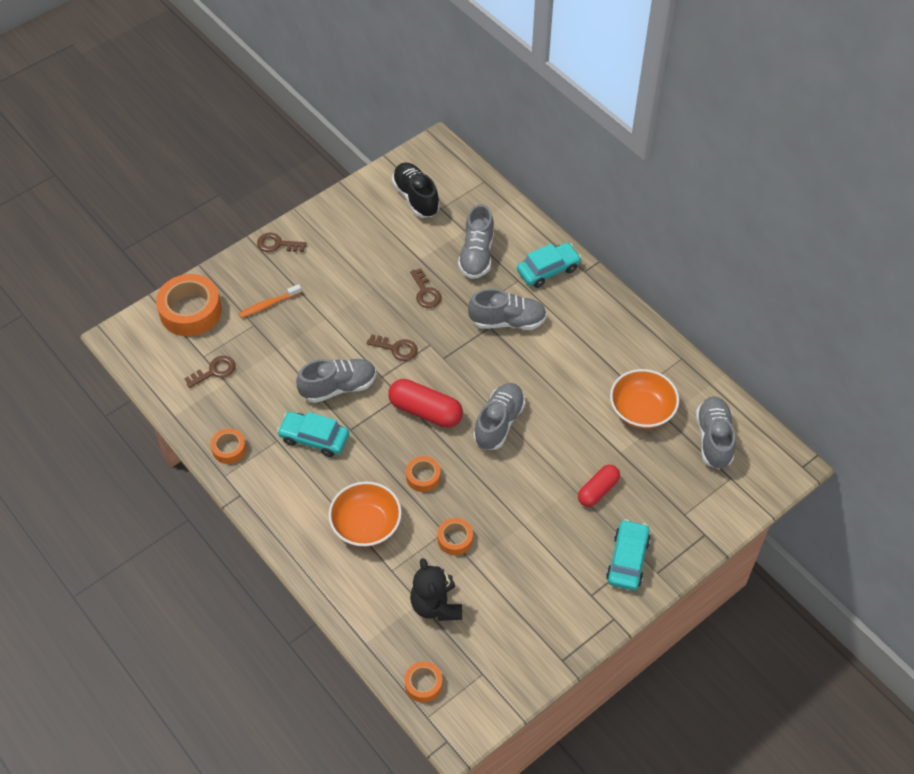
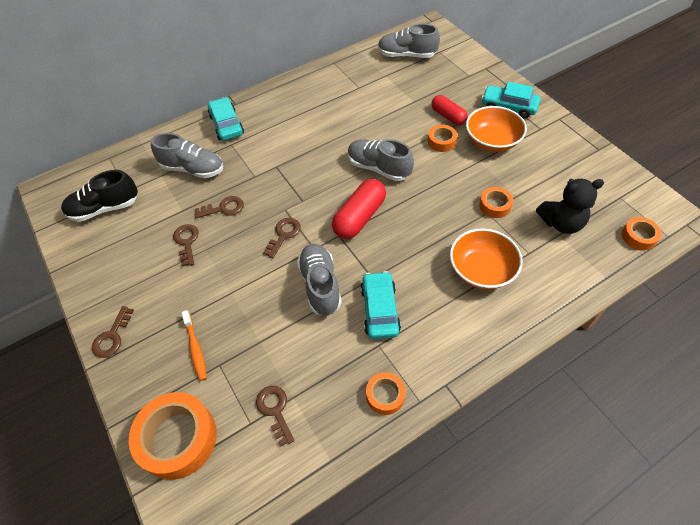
camera: 80 degrees left, 0 degrees up
turquoise car [277,412,349,457] -> turquoise car turned 150 degrees clockwise [360,271,401,339]
orange tape [406,456,441,492] -> orange tape moved to [428,125,457,152]
grey shoe [468,289,547,330] -> none
orange bowl [610,369,679,429] -> orange bowl moved to [466,106,527,152]
none -> brown key [173,224,199,267]

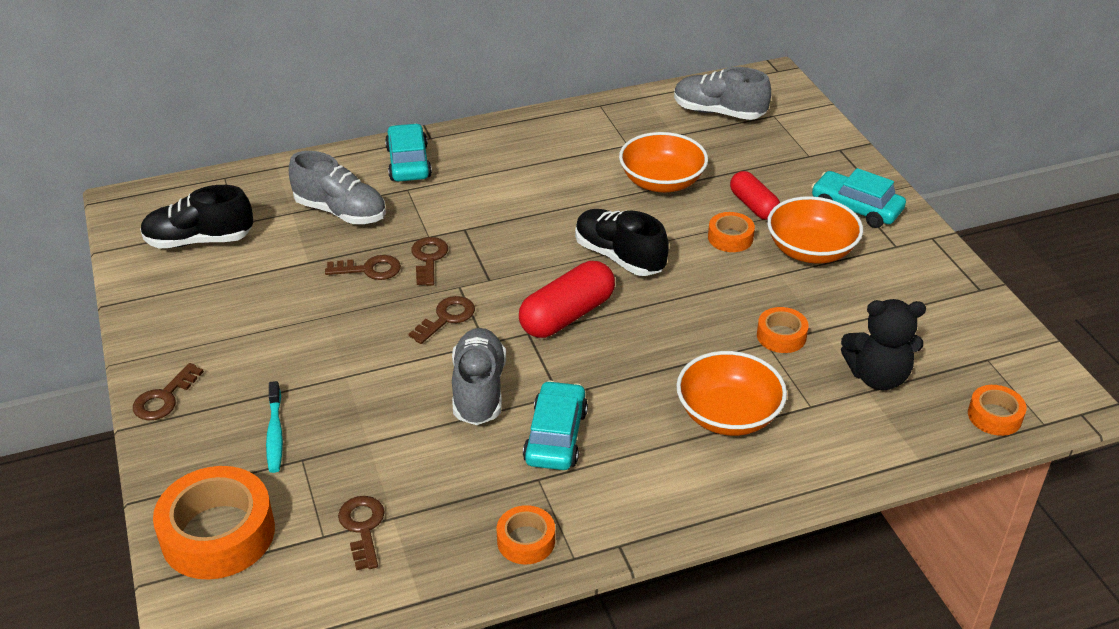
camera: 10 degrees right, 15 degrees down
brown key [173,224,199,267] -> brown key moved to [411,237,448,286]
orange toothbrush [181,310,207,381] -> turquoise toothbrush [266,381,283,473]
grey shoe [348,139,414,181] -> black shoe [575,209,669,276]
none -> orange bowl [619,132,708,193]

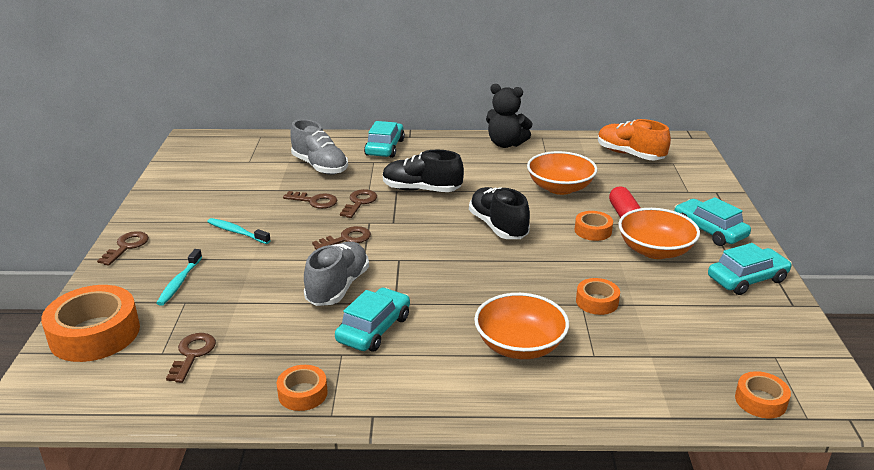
camera: 20 degrees right, 10 degrees down
brown key [133,363,204,420] -> brown key turned 150 degrees clockwise [97,231,149,266]
black shoe [140,185,253,249] -> black shoe moved to [383,150,464,192]
red capsule [519,261,615,338] -> none
grey shoe [674,67,771,120] -> orange shoe [598,119,671,160]
black teddy bear [841,299,926,390] -> black teddy bear moved to [486,84,533,148]
none -> turquoise toothbrush [207,218,271,244]
none -> turquoise car [708,243,792,295]

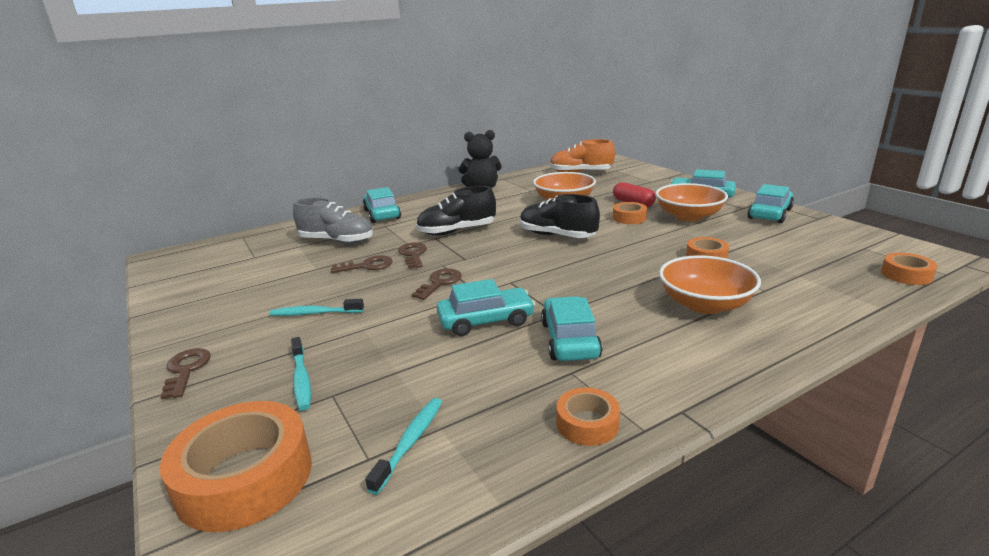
camera: 30 degrees left, 5 degrees down
brown key [166,333,216,383] -> turquoise toothbrush [365,398,442,495]
grey shoe [304,242,369,306] -> turquoise car [437,279,535,336]

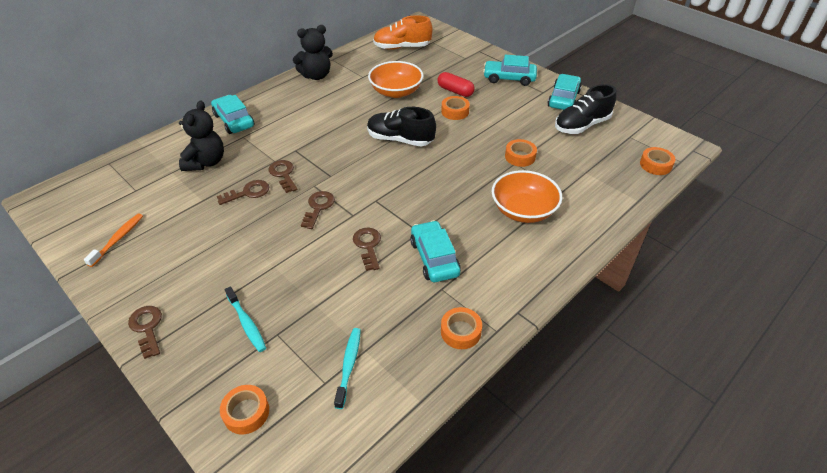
camera: 15 degrees left, 20 degrees up
orange tape [160,401,312,532] -> orange tape [220,385,269,434], size x0.52
turquoise toothbrush [269,299,364,316] -> none
grey shoe [293,198,373,244] -> black teddy bear [179,101,224,171]
black shoe [416,186,496,235] -> black shoe moved to [555,84,617,134]
turquoise car [437,279,535,336] -> brown key [353,228,381,271]
orange bowl [655,183,728,221] -> none
none -> orange toothbrush [84,213,143,267]

